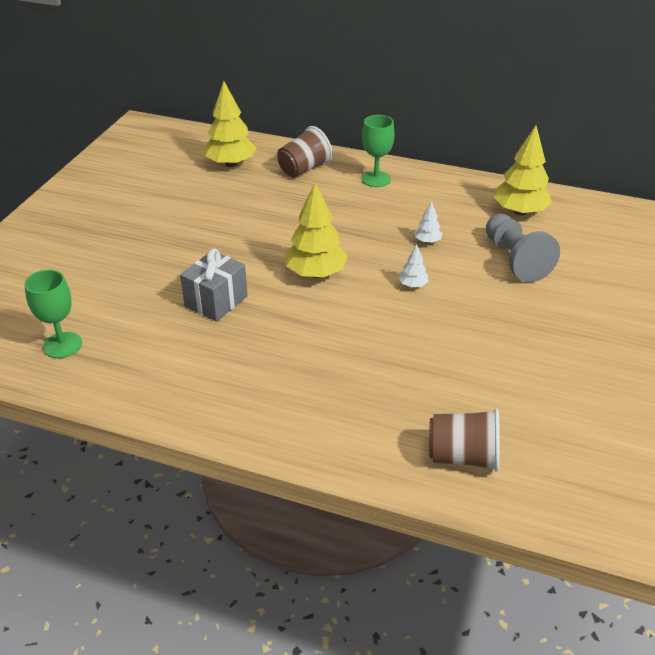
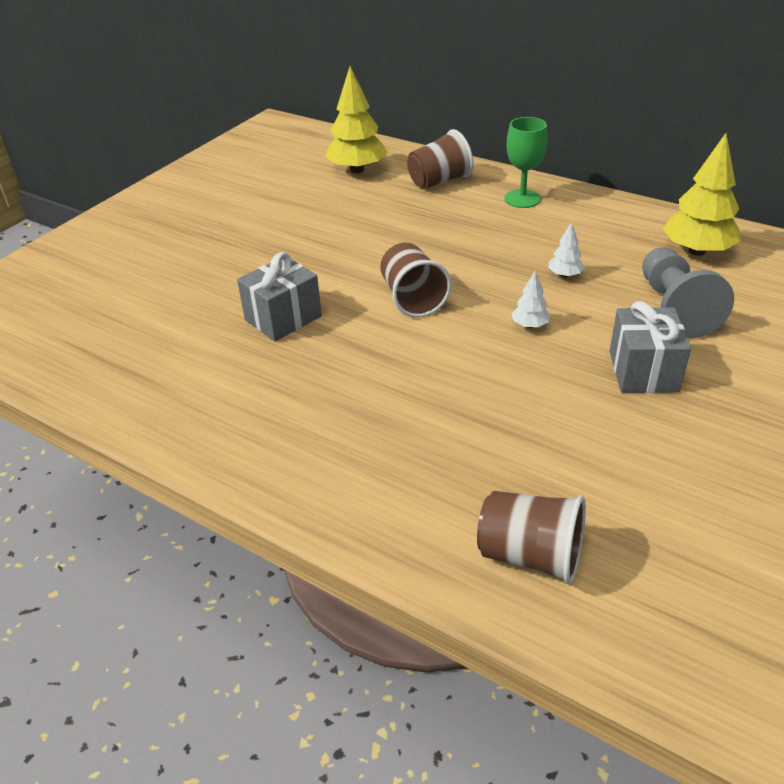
camera: 15 degrees right, 0 degrees up
green goblet [24,270,82,358] -> none
yellow tree [285,183,348,278] -> brown cup [380,243,451,317]
none -> grey gift [610,301,691,393]

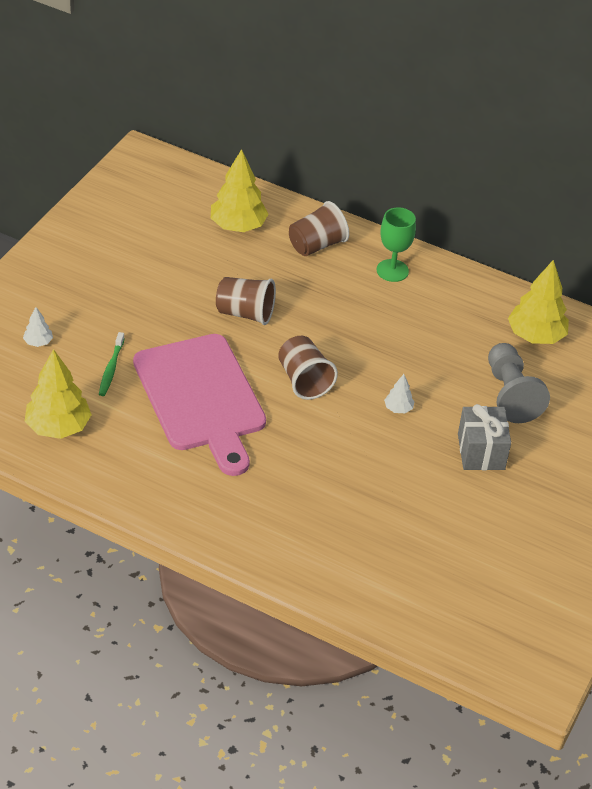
camera: 10 degrees left, 5 degrees up
grey gift [237,252,322,341] -> pink cutting board [133,334,266,476]
brown cup [477,491,586,584] -> brown cup moved to [216,277,276,325]
white tree [549,222,585,278] -> white tree moved to [23,307,53,347]
none -> yellow tree [25,349,92,439]
none -> green toothbrush [99,332,125,396]

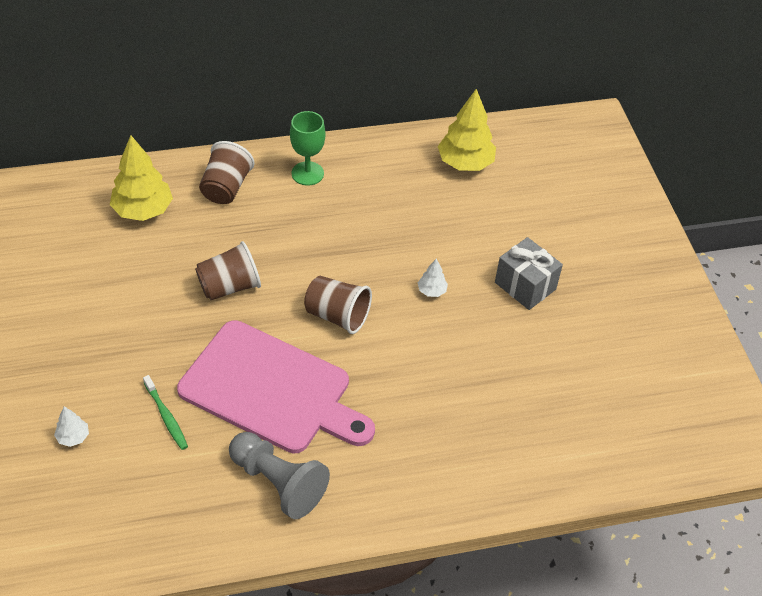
camera: 40 degrees left, 5 degrees up
yellow tree [25,349,92,439] -> none
grey pawn [488,343,550,423] -> grey pawn moved to [229,432,330,519]

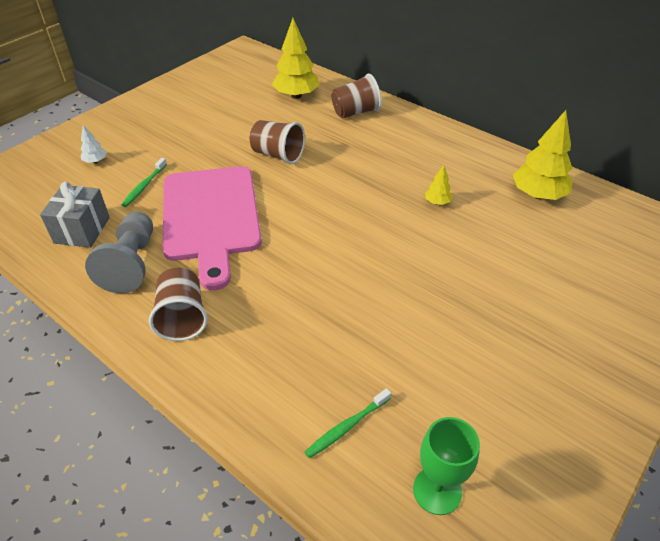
camera: 55 degrees right, 5 degrees down
green goblet [290,111,325,186] -> green goblet moved to [413,417,480,515]
brown cup [304,276,372,334] -> brown cup moved to [149,268,208,341]
white tree [418,259,448,297] -> none
grey gift [495,237,563,310] -> grey gift moved to [40,182,110,248]
none -> green toothbrush [305,388,391,458]
none -> yellow tree [425,165,453,205]

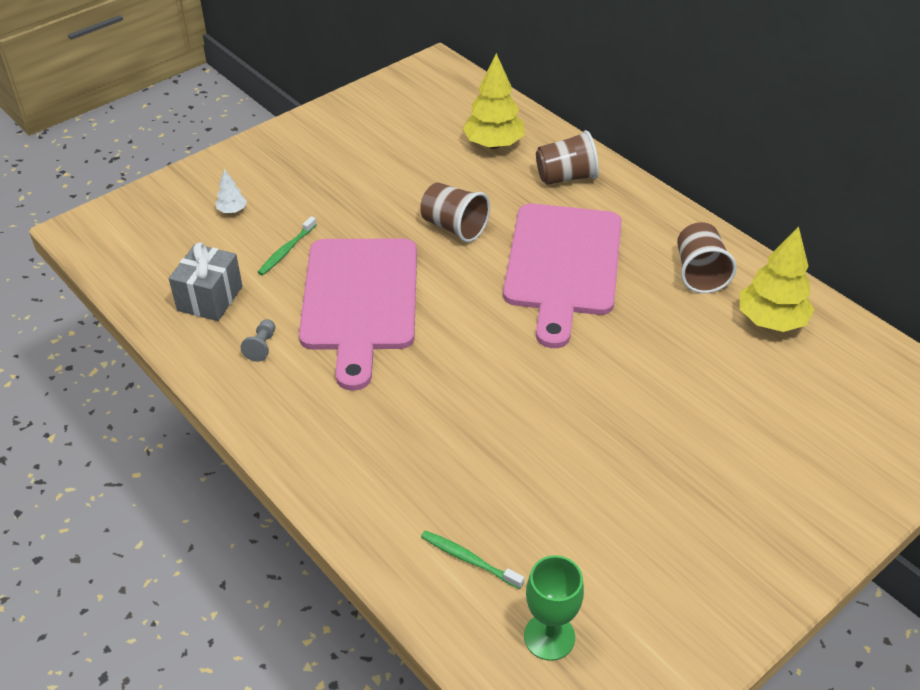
camera: 10 degrees right, 0 degrees up
grey pawn [85,212,153,293] -> grey pawn [240,319,275,362], size x0.45
brown cup [149,268,208,341] -> brown cup moved to [677,222,737,293]
green toothbrush [305,388,391,458] -> green toothbrush turned 60 degrees clockwise [421,530,524,589]
yellow tree [425,165,453,205] -> none
none -> pink cutting board [503,204,622,348]

